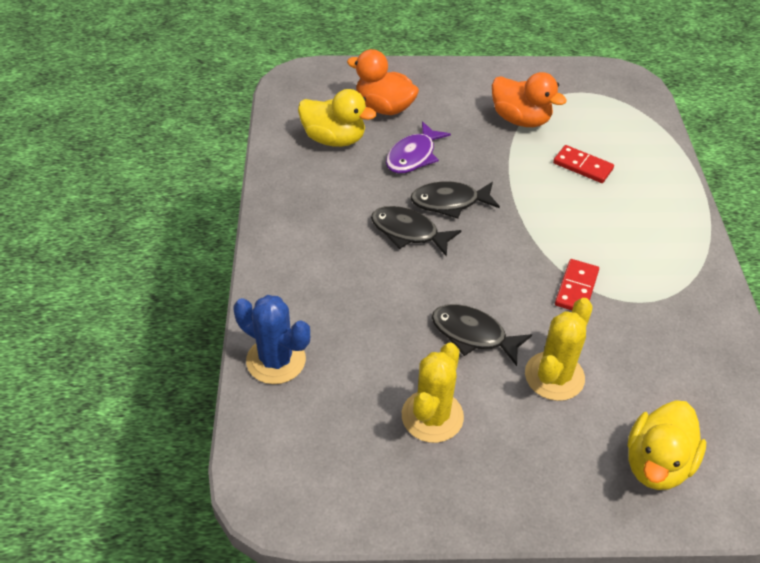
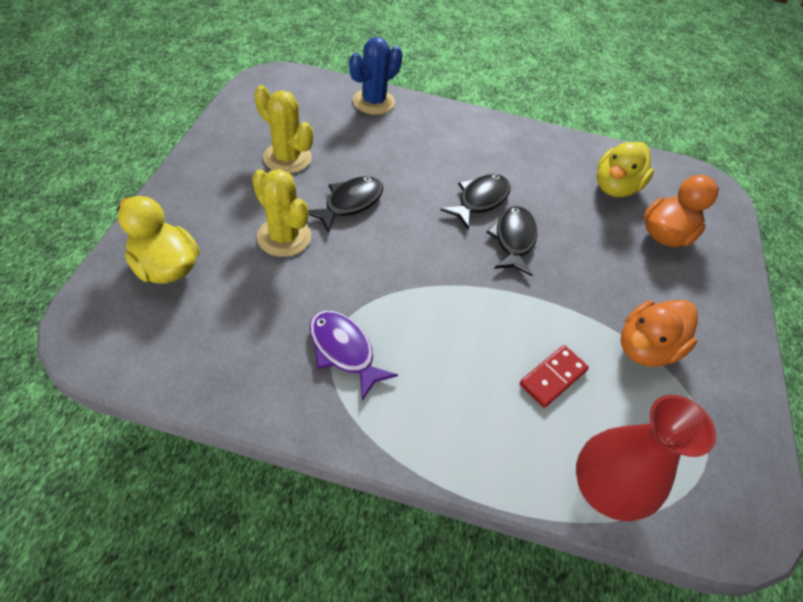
camera: 100 degrees right, 5 degrees up
purple fish [386,121,451,173] -> purple fish moved to [309,311,398,401]
red domino [555,259,599,310] -> none
none -> red vase [576,395,716,521]

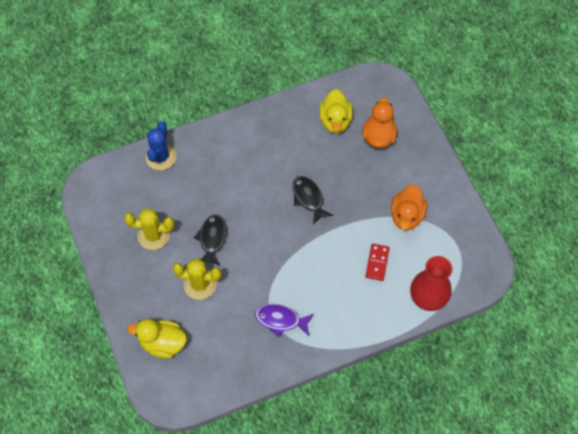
camera: 30 degrees left, 10 degrees up
black fish [440,174,511,229] -> none

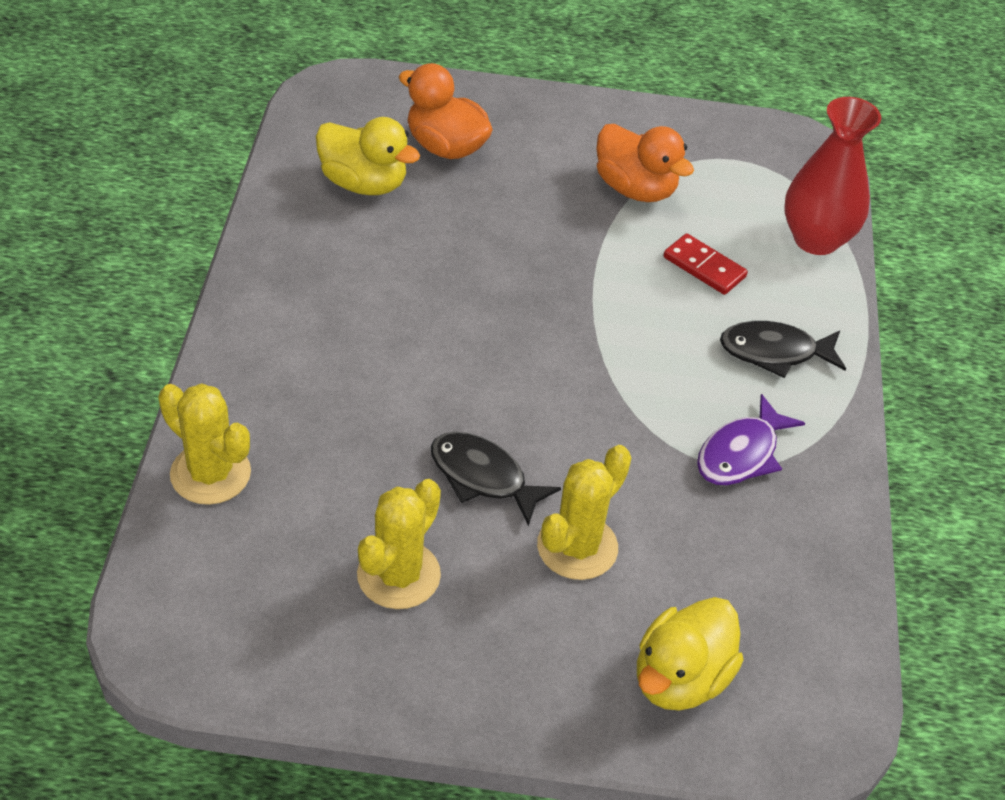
camera: 65 degrees left, 15 degrees down
blue cactus [145,121,177,170] -> yellow cactus [158,383,251,505]
black fish [293,176,333,225] -> black fish moved to [720,321,846,378]

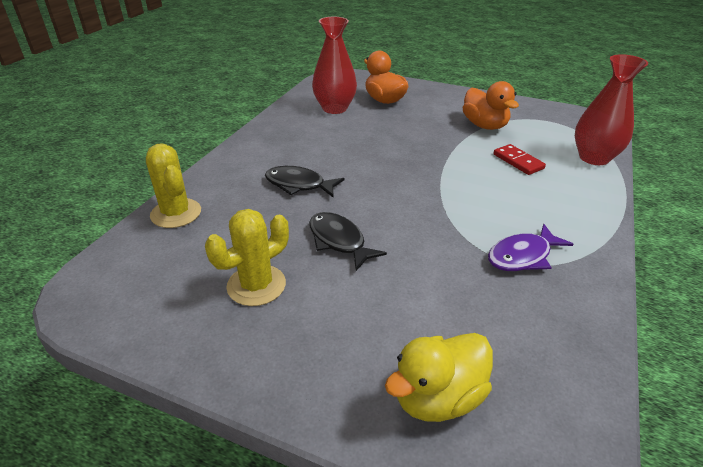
camera: 20 degrees right, 10 degrees down
yellow duck [316,117,420,195] -> red vase [312,17,357,114]
yellow cactus [537,445,631,580] -> none
black fish [720,321,846,378] -> black fish moved to [265,166,345,197]

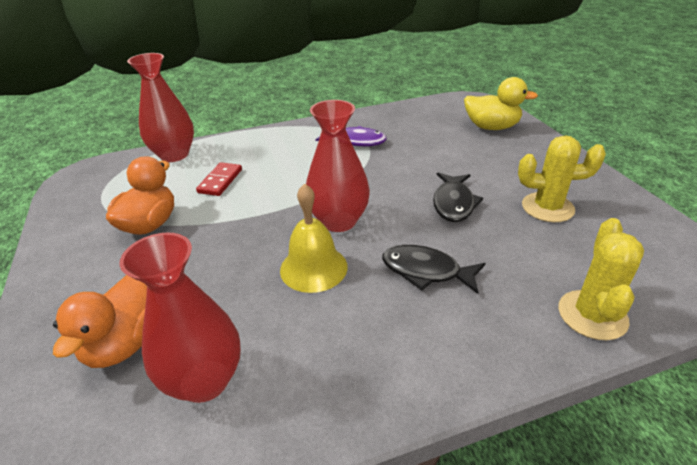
camera: 130 degrees left, 0 degrees up
black fish [265,166,345,197] -> black fish turned 135 degrees clockwise [382,245,485,294]
none -> yellow bell [280,183,348,293]
none -> red vase [306,100,370,232]

